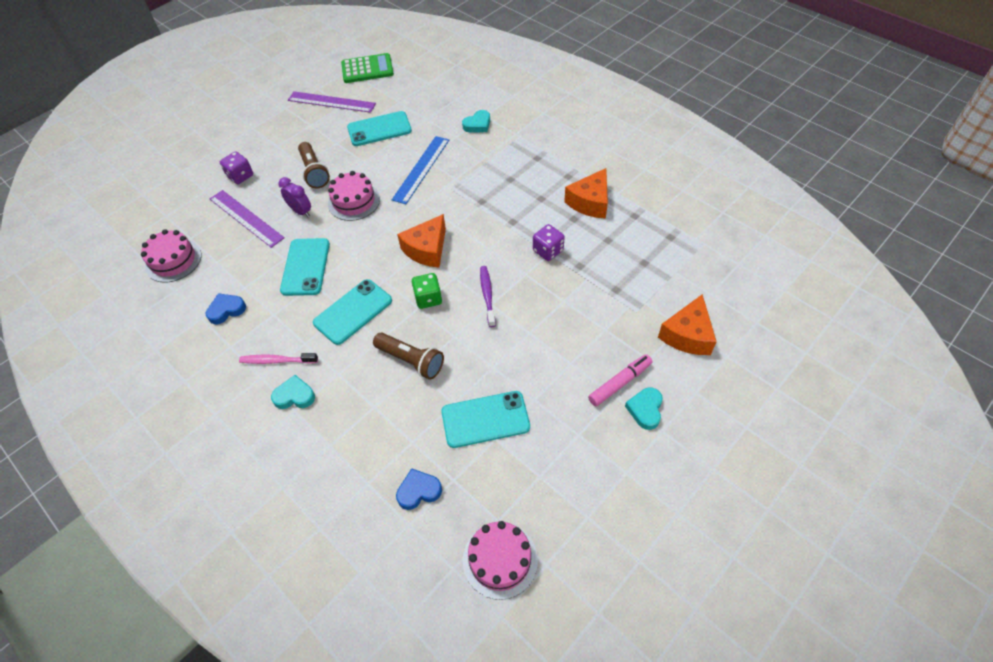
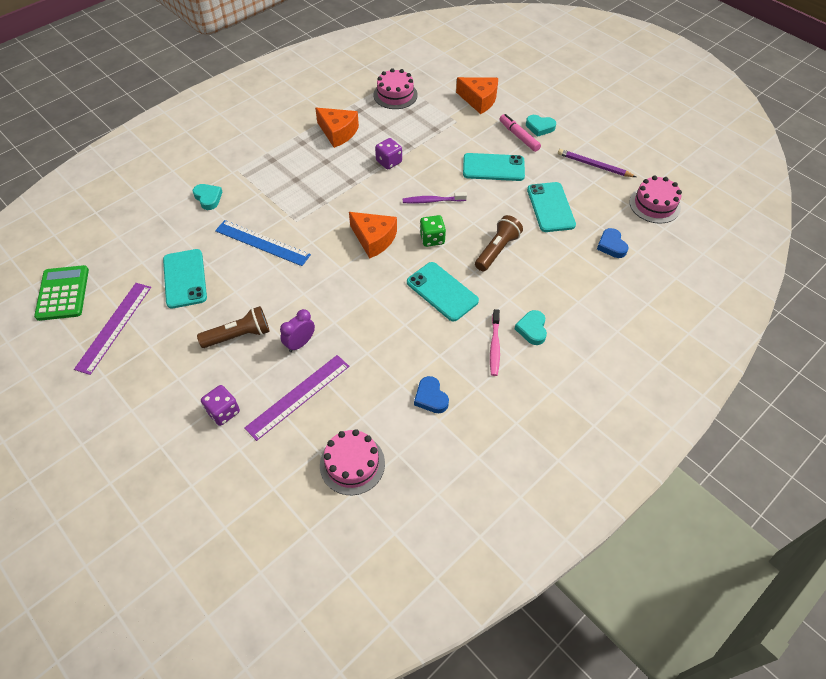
camera: 90 degrees left, 0 degrees up
turquoise phone [280,238,330,296] -> turquoise phone moved to [463,153,525,181]
pink cake [328,171,380,221] -> pink cake moved to [373,68,418,109]
none -> purple pencil [558,149,636,177]

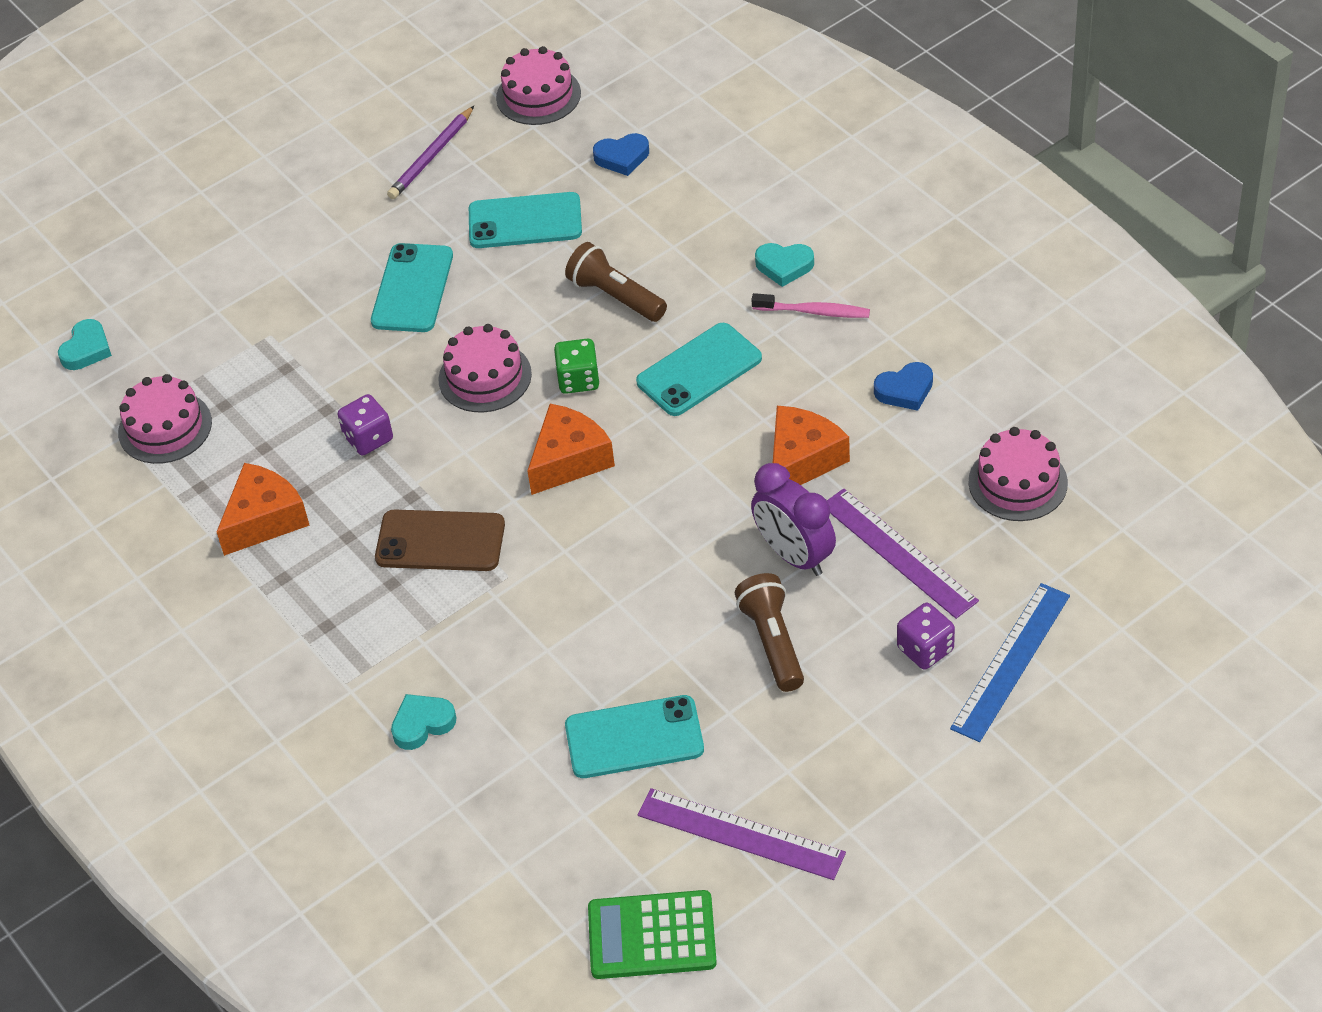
camera: 80 degrees left, 5 degrees down
blue ruler [215,220,311,266] -> blue ruler moved to [950,583,1070,742]
purple clock [280,309,315,352] -> purple clock [751,463,836,576], size x1.53
purple toothbrush [403,192,467,204] -> pink cake [438,324,532,412]
orange cheese [456,77,498,114] -> orange cheese moved to [773,406,850,485]
pink marker [499,114,541,152] -> none
turquoise heart [526,115,556,137] -> turquoise heart moved to [58,319,112,370]
none -> brown phone [375,510,505,571]

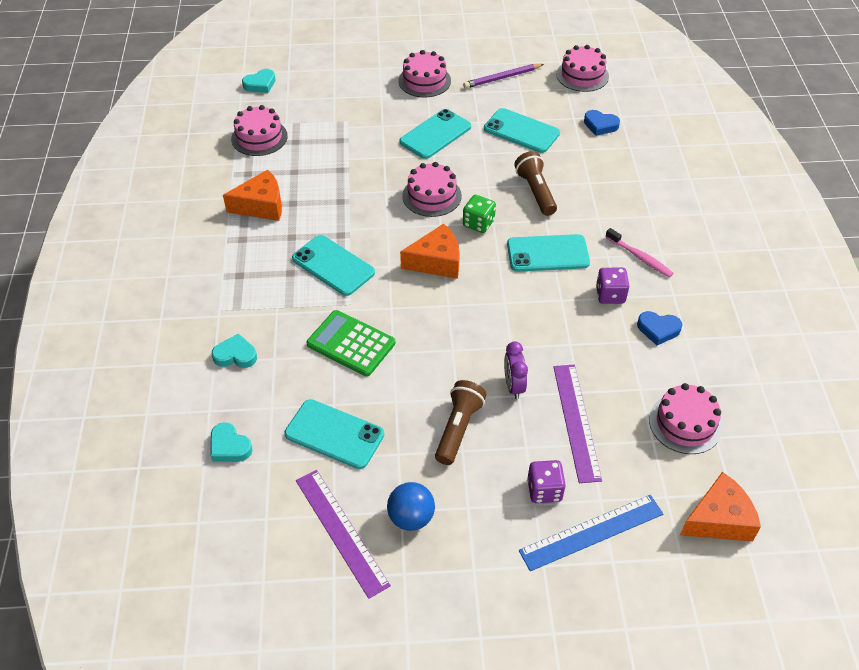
camera: 30 degrees right, 0 degrees up
purple dice [337,394,393,455] -> purple dice moved to [596,268,629,304]
brown phone [375,510,505,571] -> turquoise phone [292,235,375,296]
green calculator [588,890,717,979] -> green calculator moved to [306,310,395,377]
purple clock [751,463,836,576] -> purple clock [504,341,528,399], size x0.66
turquoise heart [755,243,814,287] -> turquoise heart moved to [211,422,253,462]
orange cheese [773,406,850,485] -> orange cheese moved to [680,472,761,542]
none -> blue ball [387,482,435,531]
none -> pink cake [398,50,451,97]

